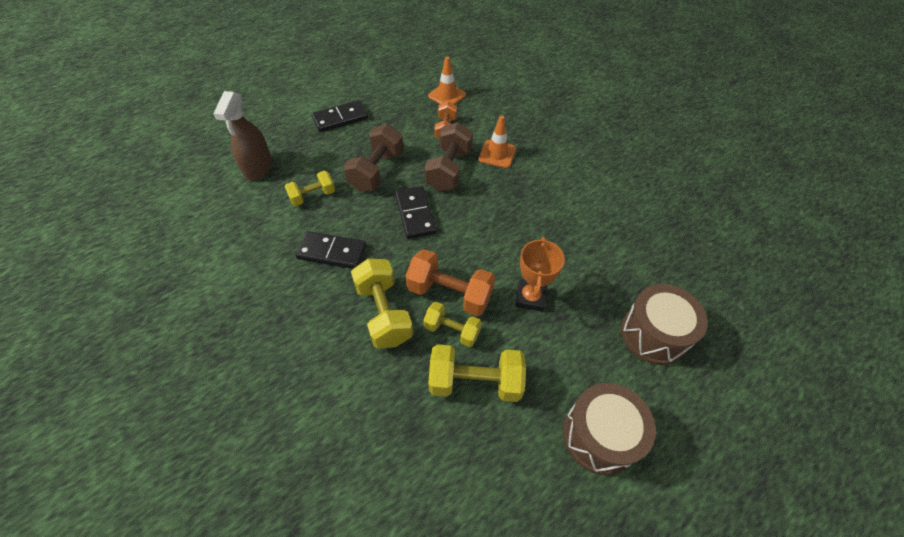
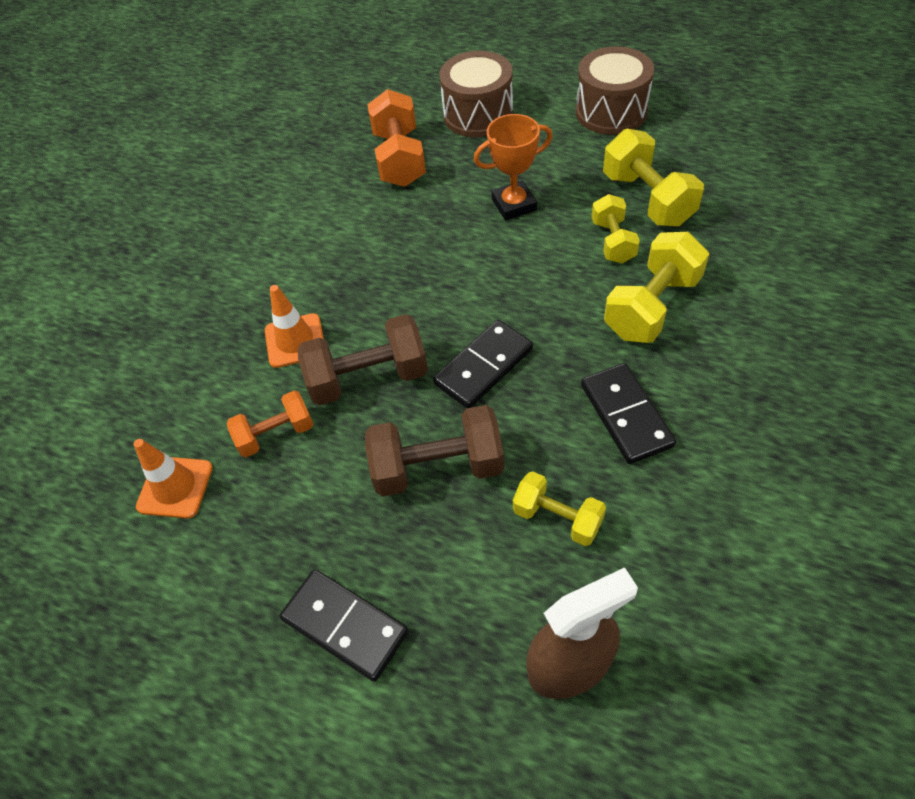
camera: 115 degrees left, 0 degrees up
orange dumbbell [405,249,495,316] -> orange dumbbell moved to [367,89,426,187]

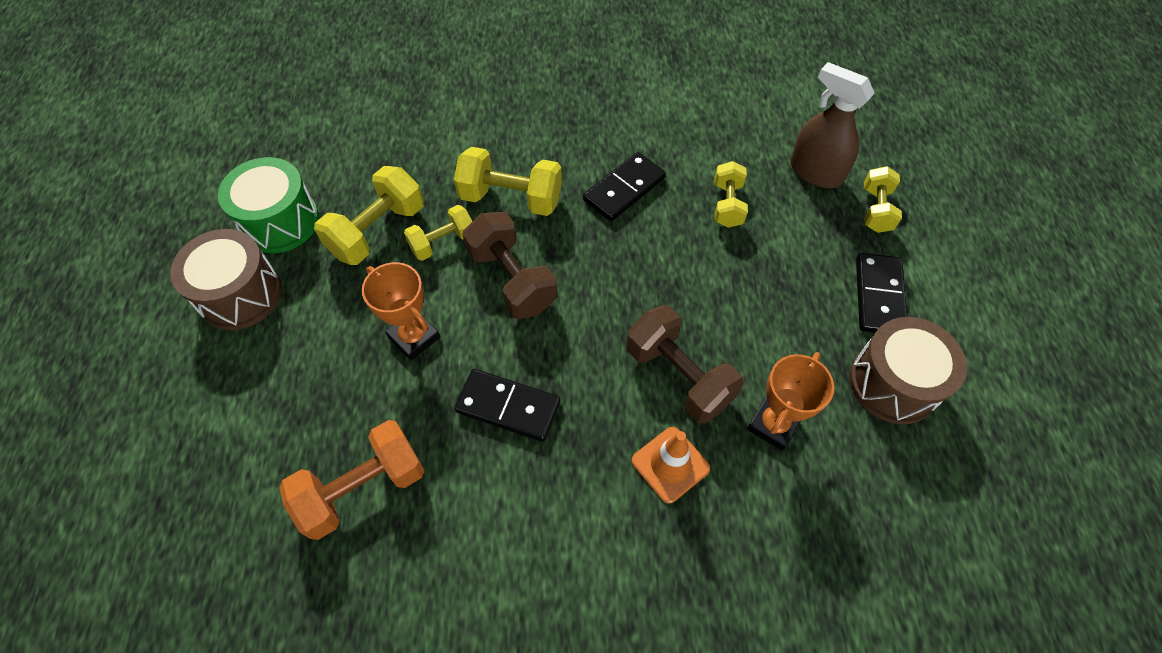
camera: 120 degrees left, 5 degrees up
orange traffic cone [134,439,213,519] -> none
orange dumbbell [227,390,313,457] -> orange trophy [747,352,834,451]
brown dumbbell [365,405,504,497] -> brown dumbbell moved to [462,212,557,319]
black domino [433,320,533,408] -> black domino moved to [454,369,561,442]
brown drum [439,51,513,137] -> brown drum moved to [849,317,967,424]
none -> green drum [218,157,319,253]
none -> yellow dumbbell [864,166,902,233]

